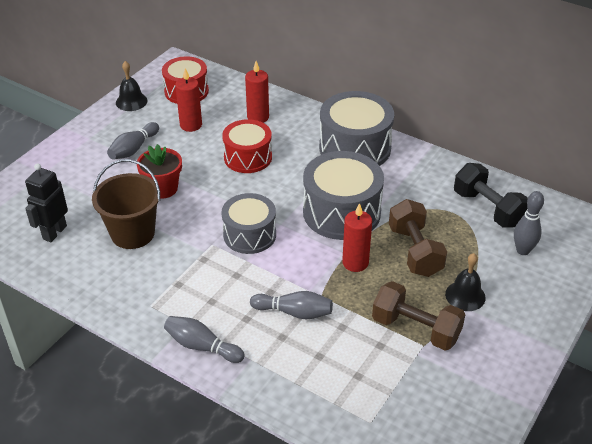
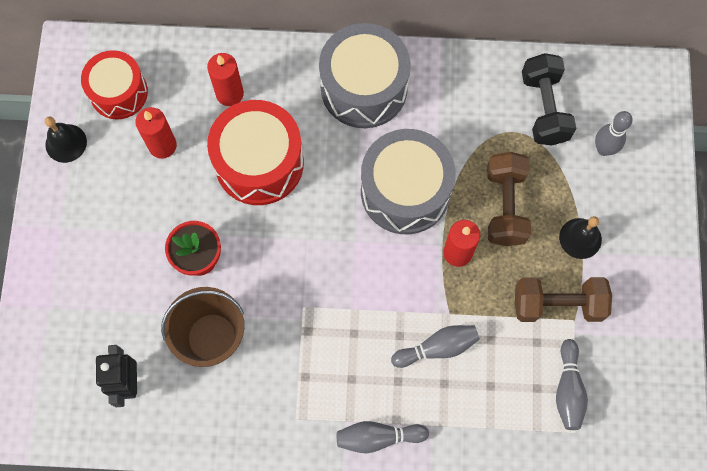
camera: 30 degrees left, 30 degrees up
grey bowling pin [107,122,159,160] -> grey bowling pin moved to [556,339,588,430]
grey drum [221,193,276,254] -> none
red drum [222,119,272,173] -> red drum [207,100,304,205], size x1.51
brown dumbbell [389,199,447,277] -> brown dumbbell turned 45 degrees clockwise [487,152,531,246]
black dumbbell [454,163,528,227] -> black dumbbell turned 60 degrees clockwise [522,53,576,145]

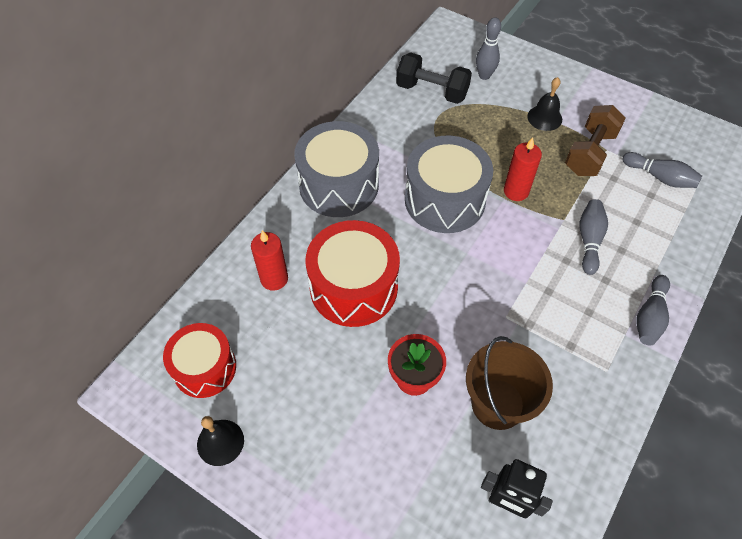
camera: 60 degrees left, 15 degrees down
red candle [135,107,177,159] -> none
brown dumbbell [487,152,531,246] -> none

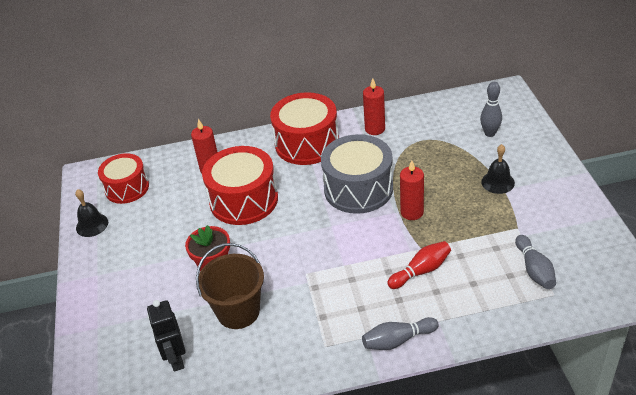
camera: 50 degrees right, 15 degrees down
grey drum [294,121,379,217] -> red drum [270,92,339,165]
black dumbbell [396,52,472,104] -> none
brown dumbbell [565,105,626,176] -> none
grey bowling pin [579,199,608,275] -> red bowling pin [387,241,451,289]
none -> red candle [363,78,385,135]

